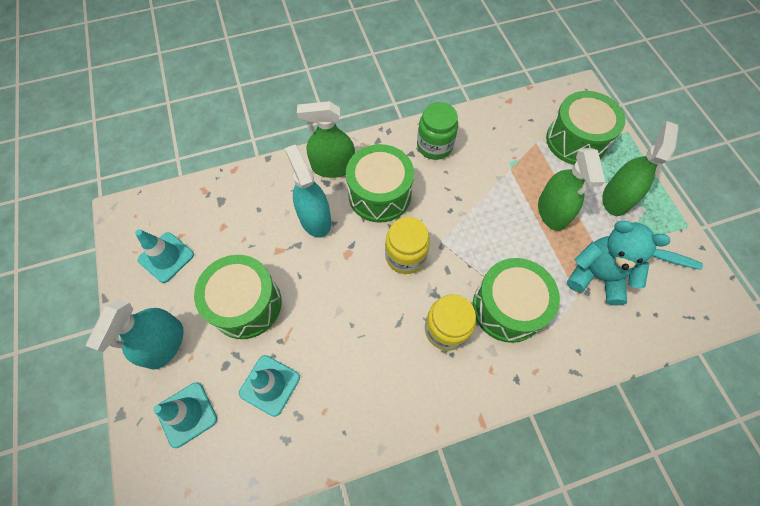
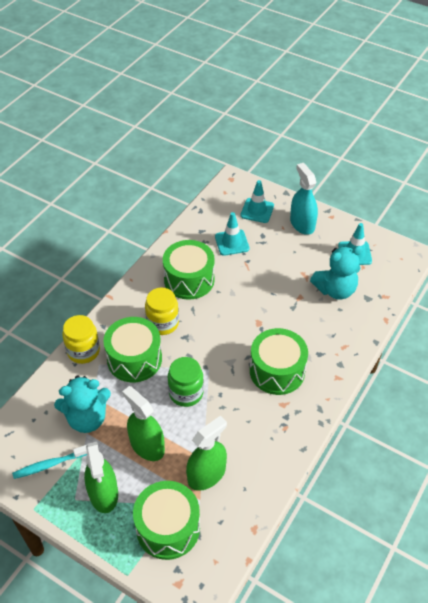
camera: 140 degrees right, 15 degrees down
green drum [194,255,282,339] -> green drum moved to [163,240,215,300]
turquoise spray bottle [285,144,331,238] -> none
green spray bottle [297,101,355,178] -> green spray bottle moved to [186,416,227,491]
yellow jar [385,217,430,274] -> yellow jar moved to [62,315,100,364]
green jar [417,102,458,160] -> green jar moved to [168,357,204,407]
none -> turquoise teddy bear [310,246,363,300]

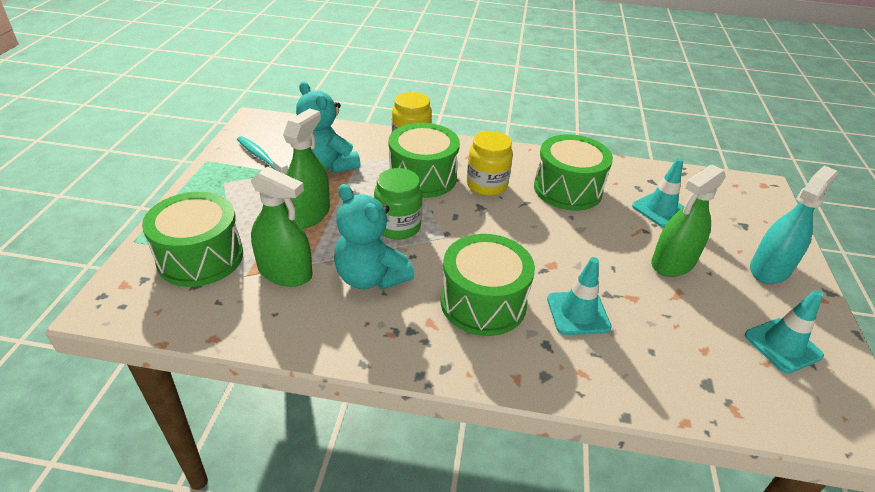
camera: 65 degrees right, 10 degrees down
green spray bottle [84,442,118,513] -> green spray bottle moved to [651,164,726,277]
turquoise traffic cone [240,180,274,223] -> turquoise traffic cone moved to [547,257,612,335]
turquoise teddy bear [310,246,363,300] -> turquoise teddy bear moved to [334,184,414,290]

